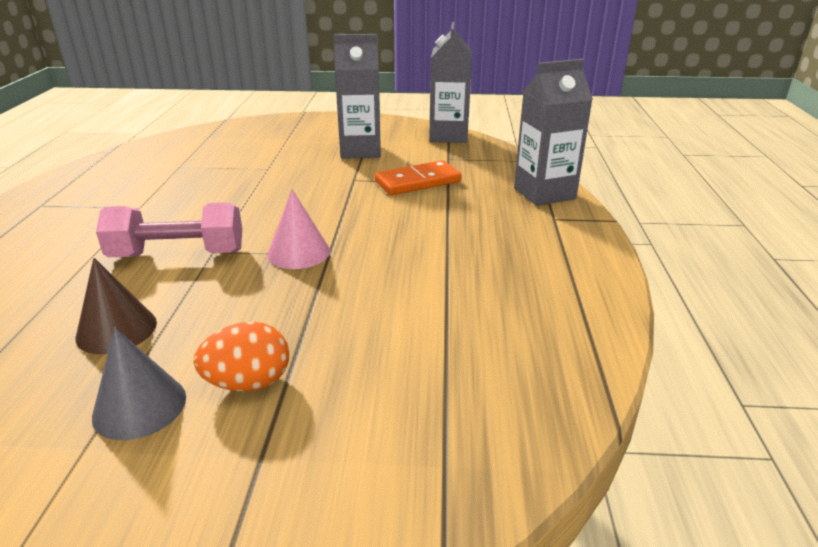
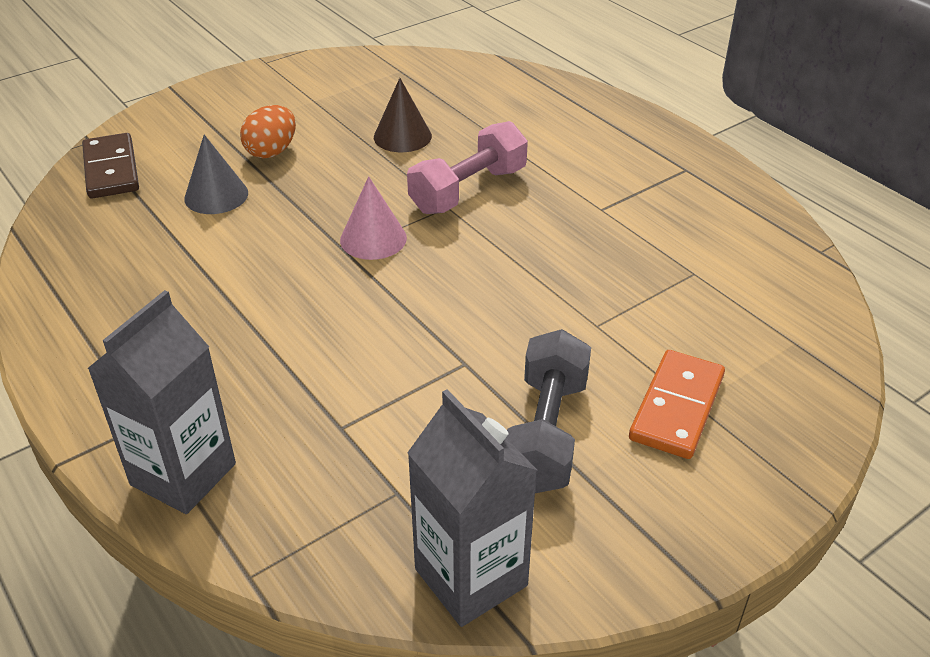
camera: 140 degrees right, 10 degrees up
grey cone [92,328,186,440] -> grey cone moved to [184,135,248,214]
grey carton [334,34,381,159] -> grey dumbbell [506,329,591,493]
orange domino [374,160,461,195] -> orange domino moved to [629,350,725,459]
none -> brown domino [82,133,139,199]

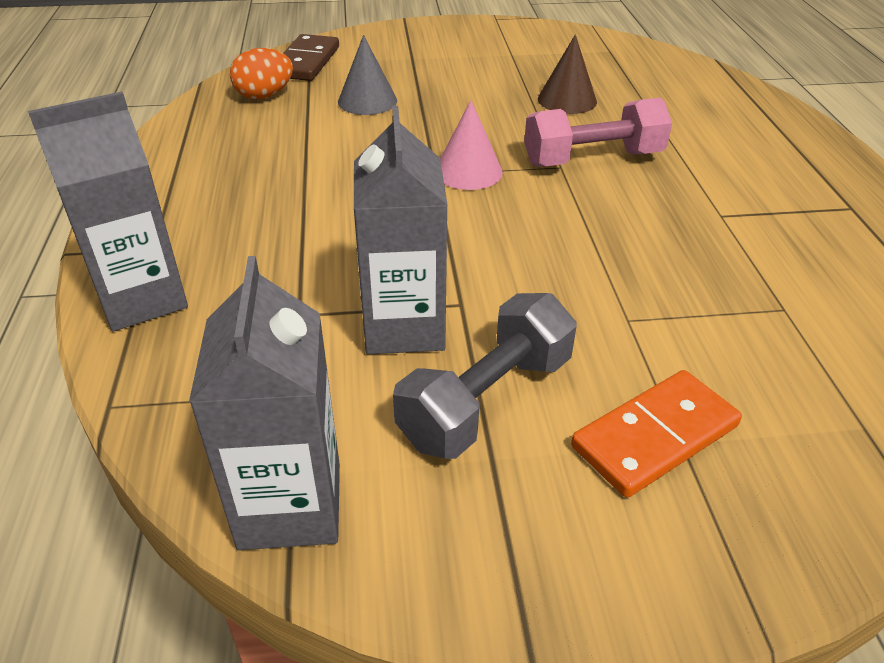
camera: 30 degrees right, 0 degrees up
orange egg [240,105,296,158] -> orange egg moved to [230,48,293,99]
none -> grey carton [354,106,447,354]

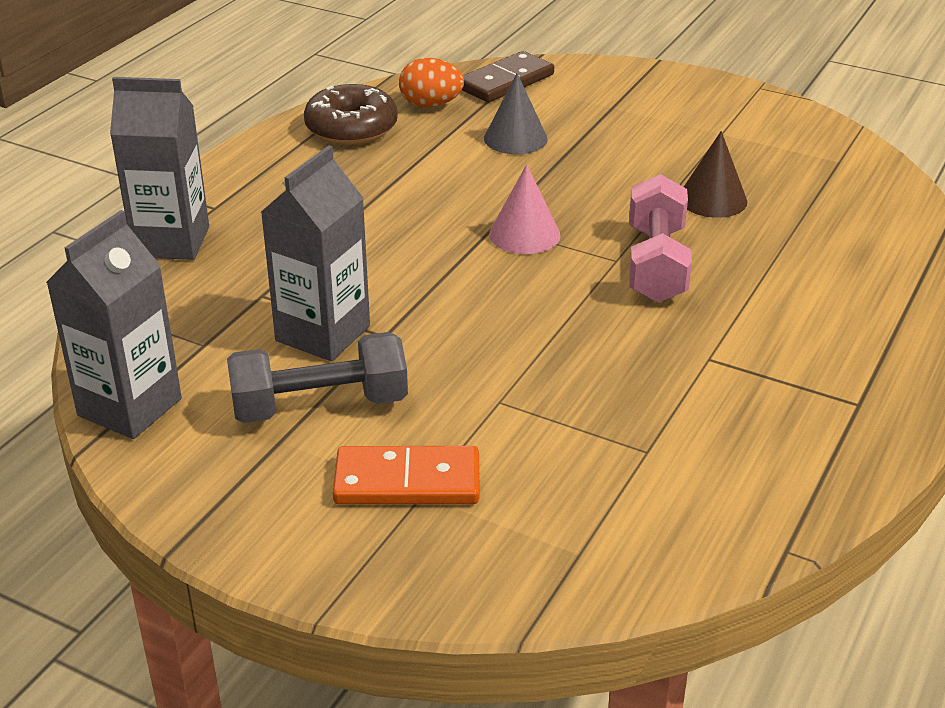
camera: 35 degrees right, 5 degrees down
pink dumbbell [524,98,672,167] -> pink dumbbell turned 75 degrees clockwise [629,174,692,303]
none -> brown donut [304,84,398,145]

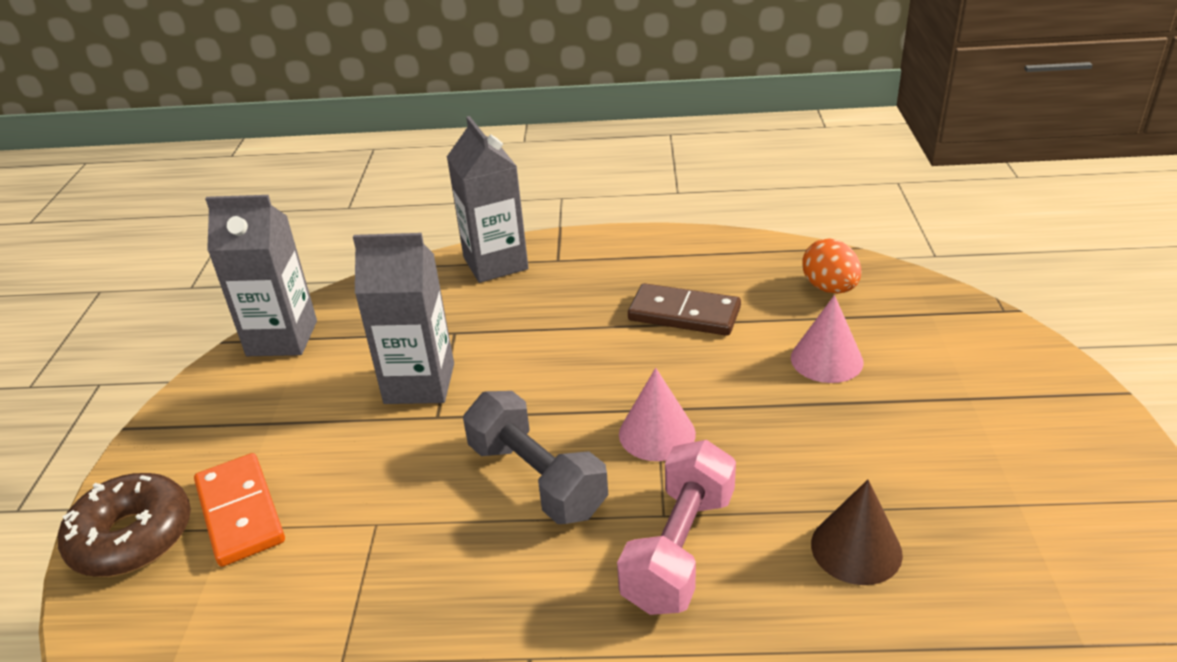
camera: 65 degrees right, 0 degrees up
grey dumbbell [227,332,408,423] -> grey dumbbell moved to [463,391,608,524]
brown donut [304,84,398,145] -> brown donut moved to [58,473,191,577]
brown domino [462,51,554,102] -> brown domino moved to [628,283,741,336]
grey cone [484,73,548,154] -> pink cone [791,295,863,383]
pink dumbbell [629,174,692,303] -> pink dumbbell turned 45 degrees counterclockwise [617,440,736,615]

